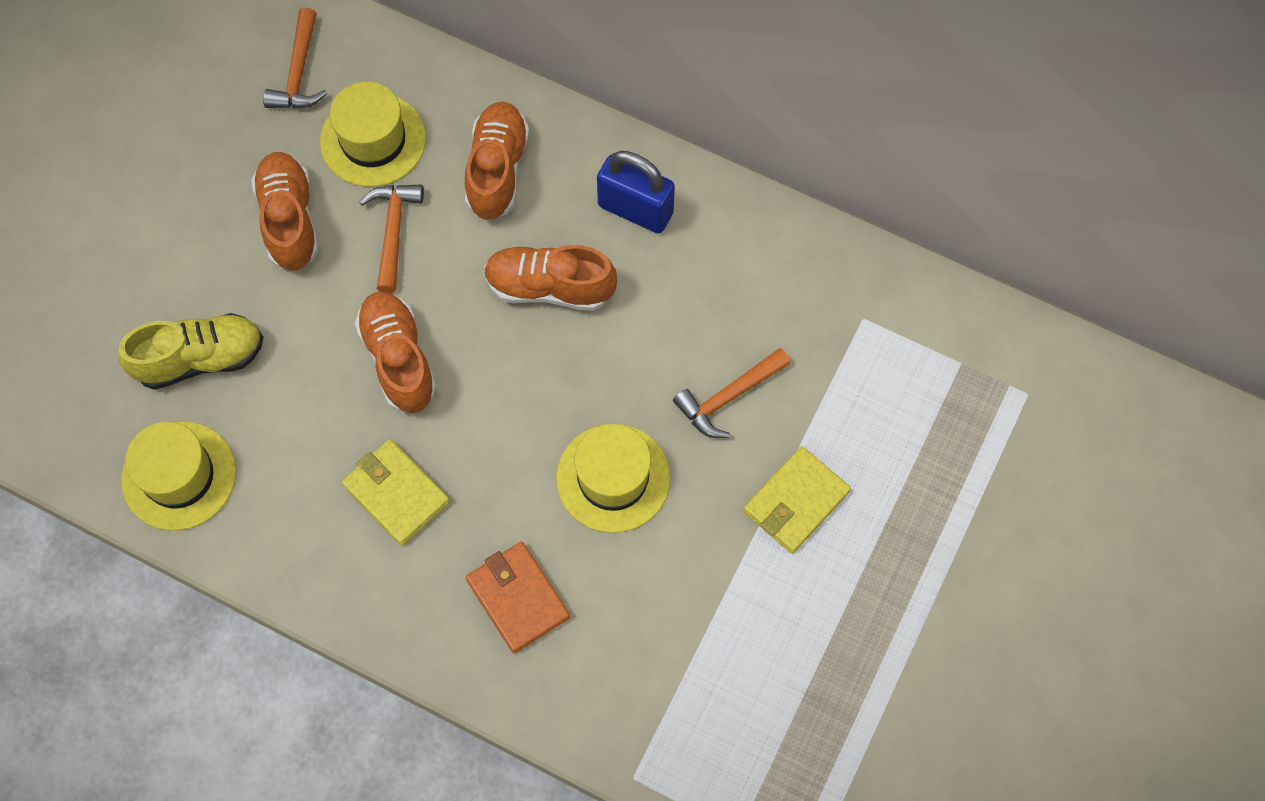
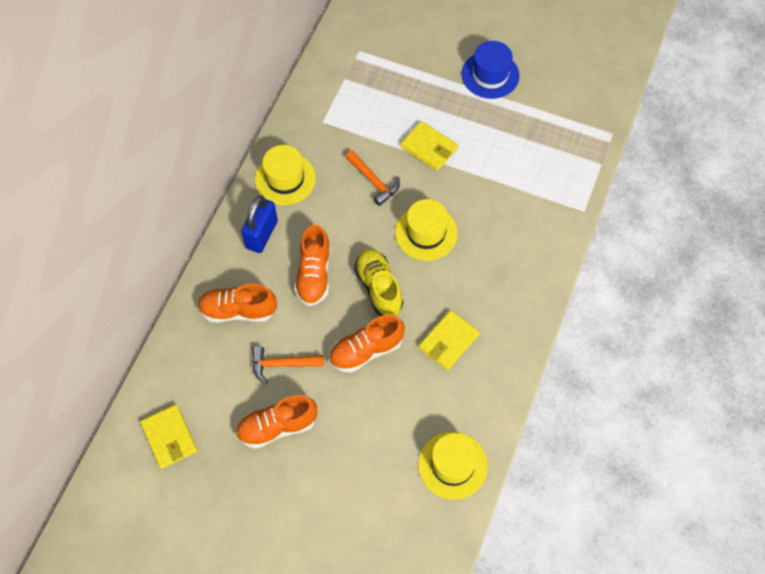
camera: 95 degrees left, 5 degrees down
yellow shoe [118,313,263,390] -> yellow shoe moved to [354,249,403,316]
orange hammer [263,7,327,108] -> yellow wallet [140,404,198,469]
yellow hat [320,82,426,187] -> yellow hat moved to [255,145,316,205]
orange wallet [466,542,570,653] -> none
none -> blue hat [462,41,520,99]

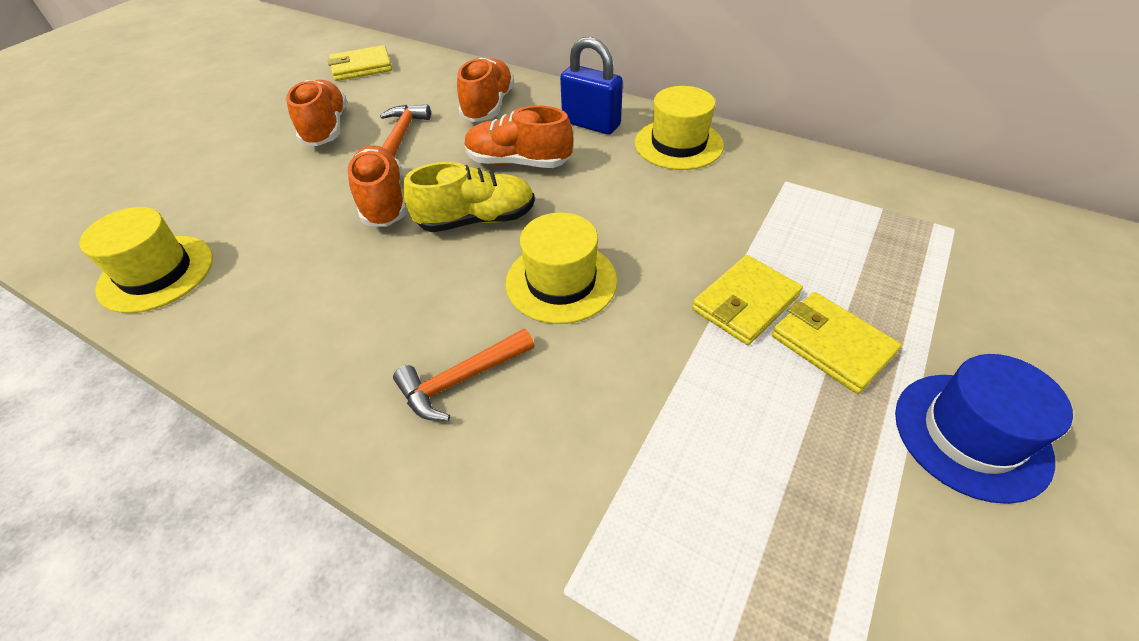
camera: 100 degrees right, 15 degrees down
orange hammer [345,150,400,206] -> orange hammer moved to [393,329,534,421]
yellow wallet [419,310,480,370] -> yellow wallet moved to [772,292,902,394]

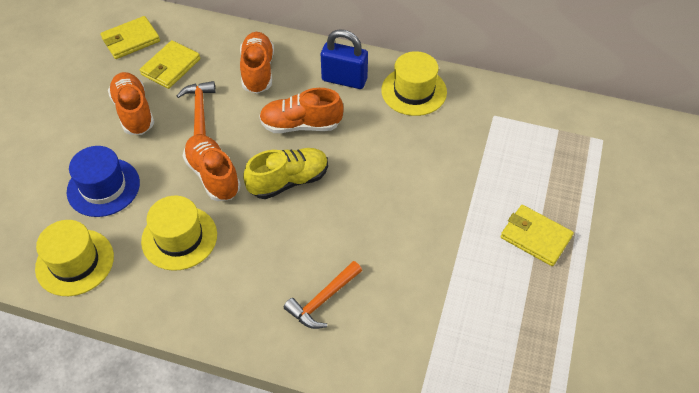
camera: 15 degrees left, 5 degrees up
yellow hat [505,212,617,324] -> yellow hat moved to [141,196,217,271]
yellow wallet [692,255,803,345] -> yellow wallet moved to [140,40,200,89]
blue hat [895,354,1073,504] -> blue hat moved to [67,146,140,217]

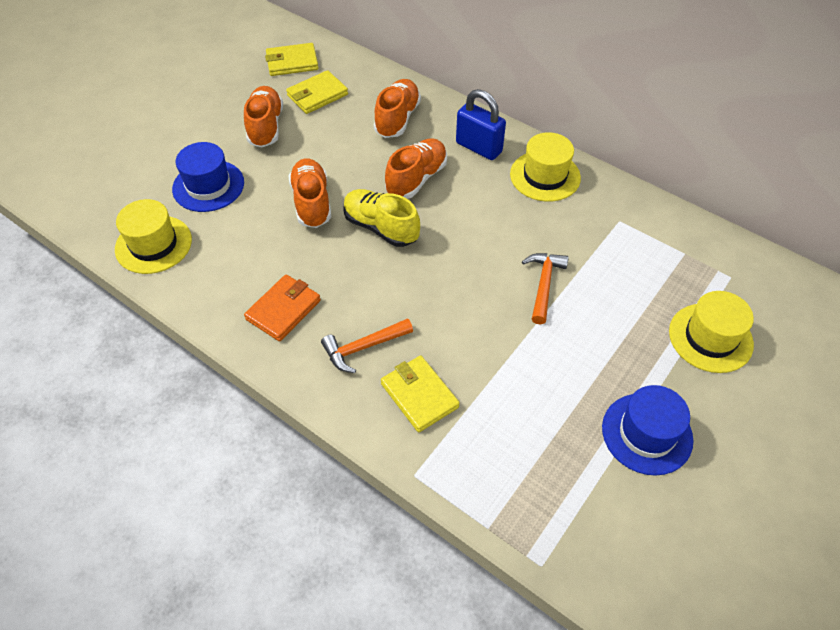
camera: 20 degrees right, 0 degrees up
yellow hat [141,196,217,271] -> yellow hat moved to [669,291,754,373]
orange hammer [177,81,216,136] -> orange hammer moved to [522,253,569,324]
yellow shoe [243,148,328,199] -> yellow shoe turned 135 degrees counterclockwise [343,189,420,247]
orange shoe [259,88,344,133] -> orange shoe turned 105 degrees clockwise [385,138,447,199]
yellow wallet [501,205,574,266] -> yellow wallet moved to [381,356,460,432]
none -> orange wallet [244,275,321,341]
none -> blue hat [602,385,693,476]

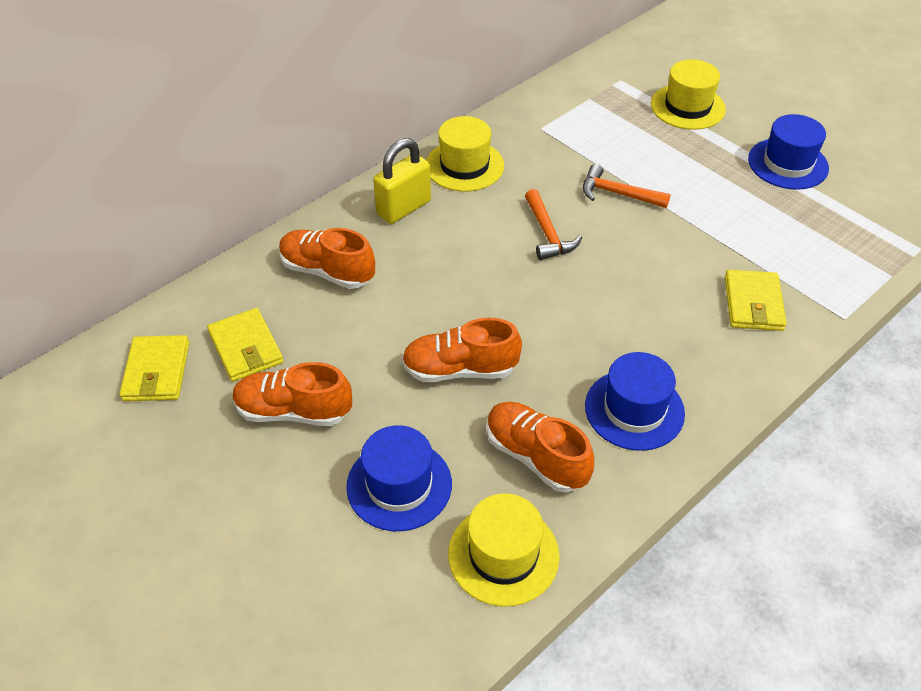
camera: 80 degrees left, 5 degrees down
orange wallet [244,275,321,341] -> blue hat [585,352,685,451]
orange hammer [321,318,413,373] -> orange hammer moved to [525,189,582,260]
yellow shoe [343,189,420,247] -> none
yellow wallet [381,356,460,432] -> yellow wallet turned 60 degrees counterclockwise [725,270,787,331]
orange shoe [385,138,447,199] -> orange shoe moved to [487,402,594,492]
blue padlock [456,89,506,160] -> yellow padlock [373,138,431,224]

